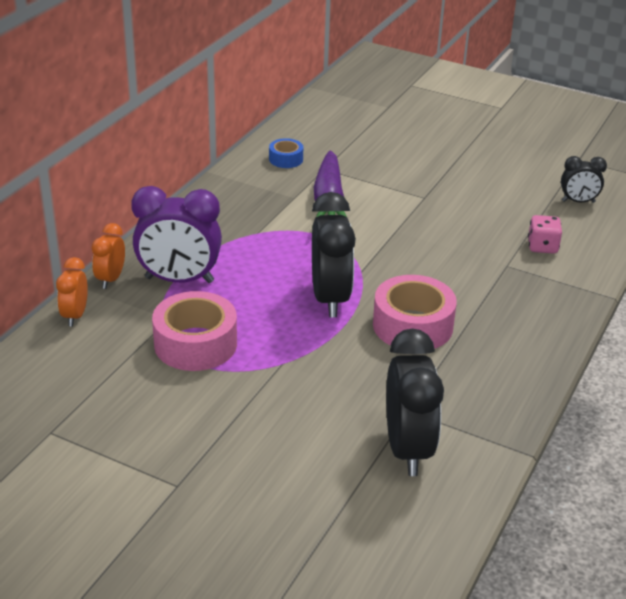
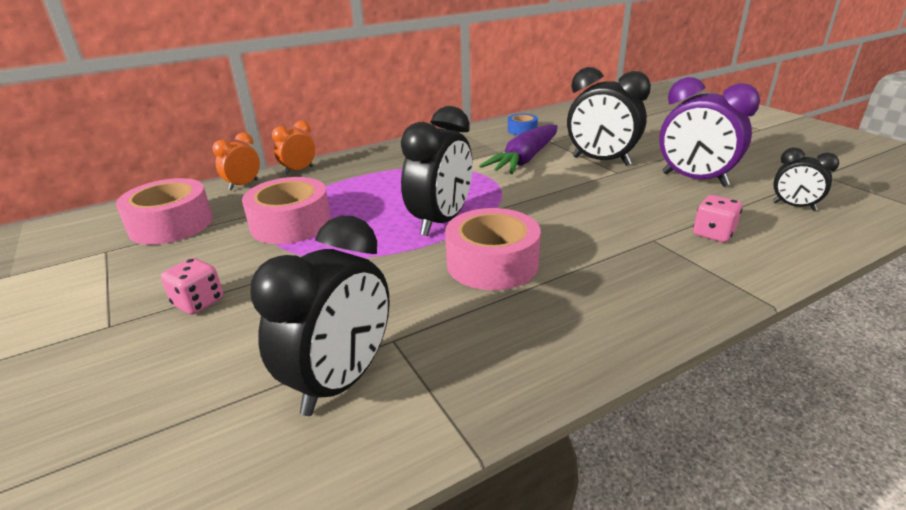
camera: 35 degrees right, 5 degrees down
purple clock [131,186,222,283] -> purple clock moved to [659,77,760,187]
none -> pink tape [116,178,213,245]
none -> pink dice [161,258,223,315]
none -> black clock [567,67,651,166]

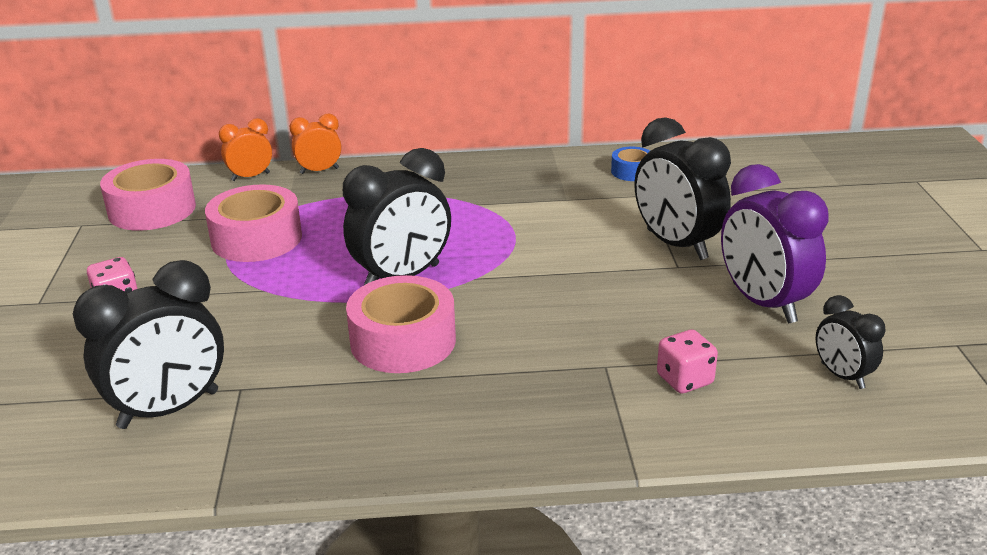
camera: 25 degrees right, 0 degrees up
purple carrot [479,124,558,174] -> none

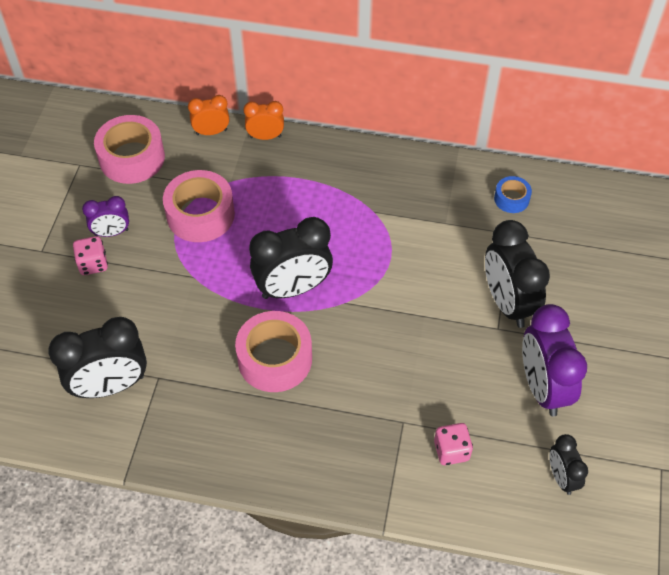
camera: 15 degrees right, 25 degrees up
none -> purple clock [82,196,129,237]

